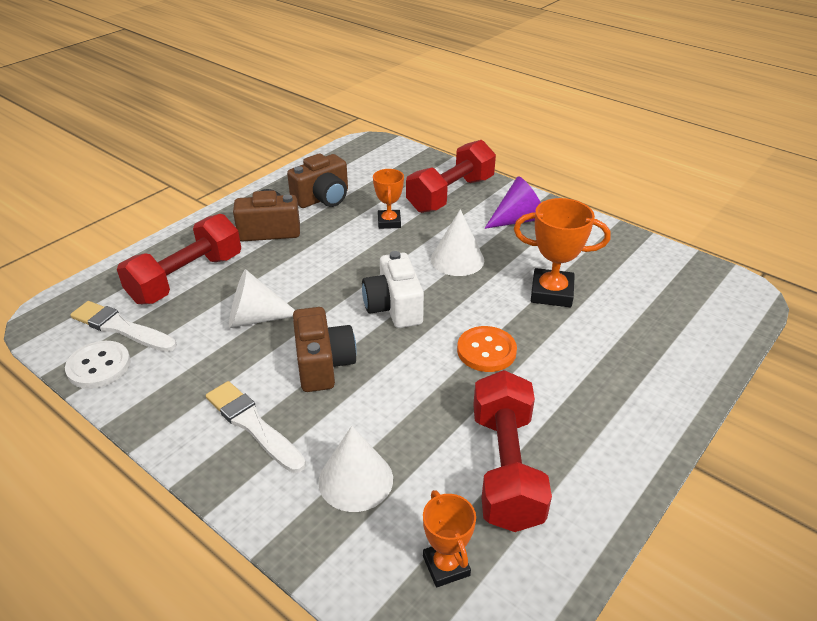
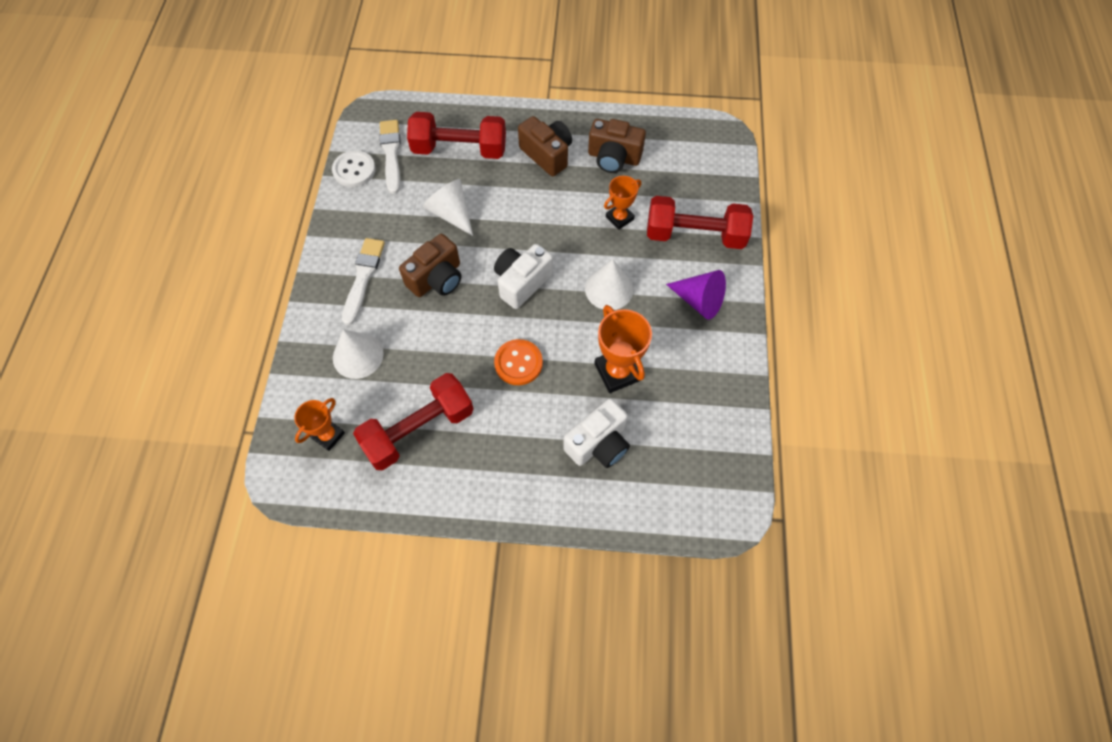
camera: 55 degrees right, 25 degrees up
none -> white camera [563,398,630,468]

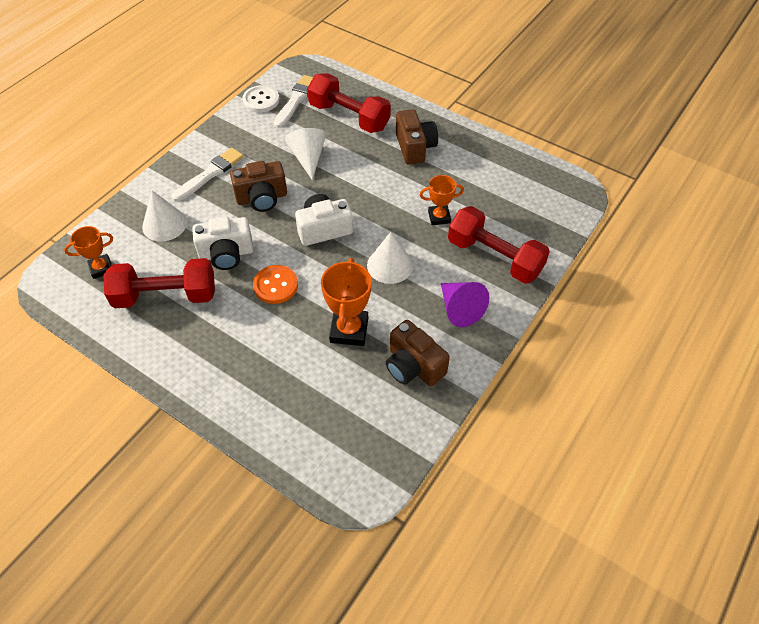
camera: 30 degrees right, 10 degrees down
white camera [563,398,630,468] -> white camera moved to [192,217,253,270]
brown camera [588,119,646,173] -> brown camera moved to [386,320,450,386]

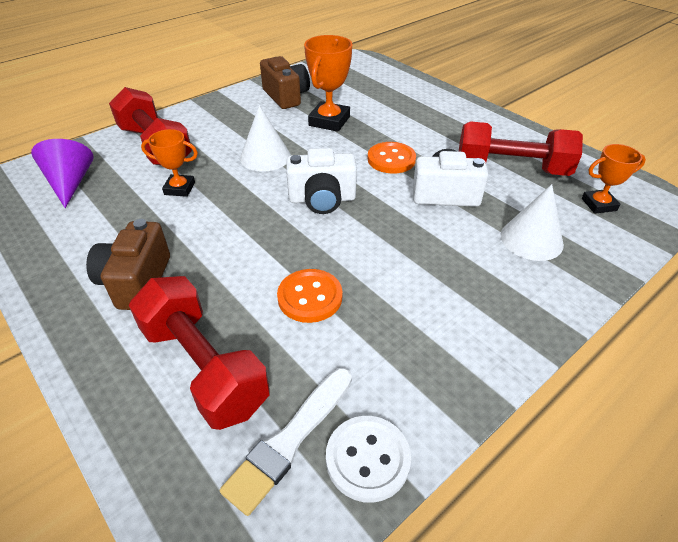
camera: 165 degrees left, 10 degrees down
white brush [172,148,244,201] -> none
brown camera [230,161,287,212] -> none
white cone [285,128,326,180] -> orange button [277,269,342,323]
purple cone [441,282,489,327] -> purple cone moved to [31,139,94,208]

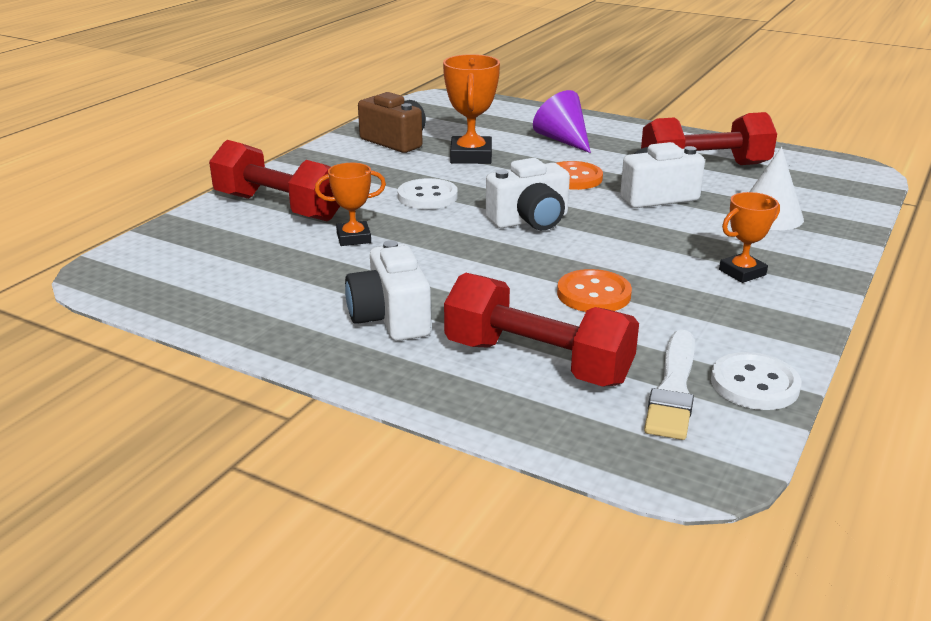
camera: 20 degrees left, 15 degrees down
purple cone [31,139,94,208] -> purple cone moved to [533,90,591,153]
brown camera [86,219,170,310] -> white camera [345,240,431,341]
white cone [240,105,291,172] -> white button [398,178,458,209]
orange trophy [582,144,646,214] -> orange trophy moved to [719,192,780,283]

